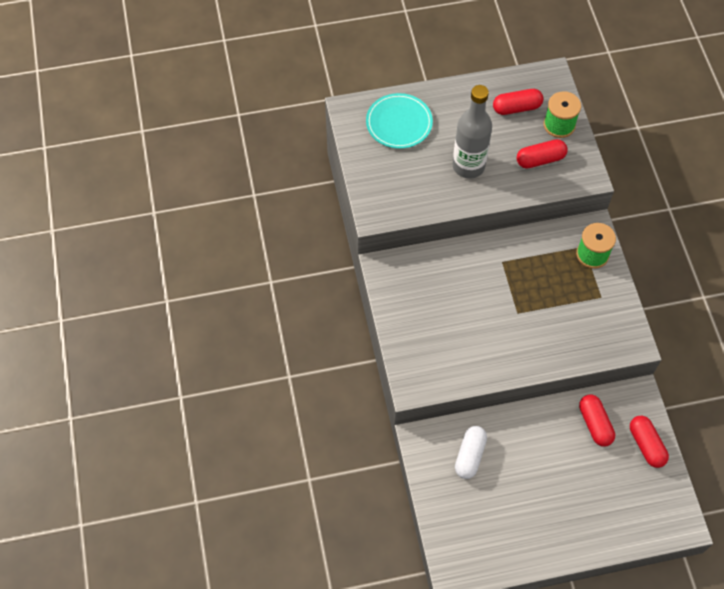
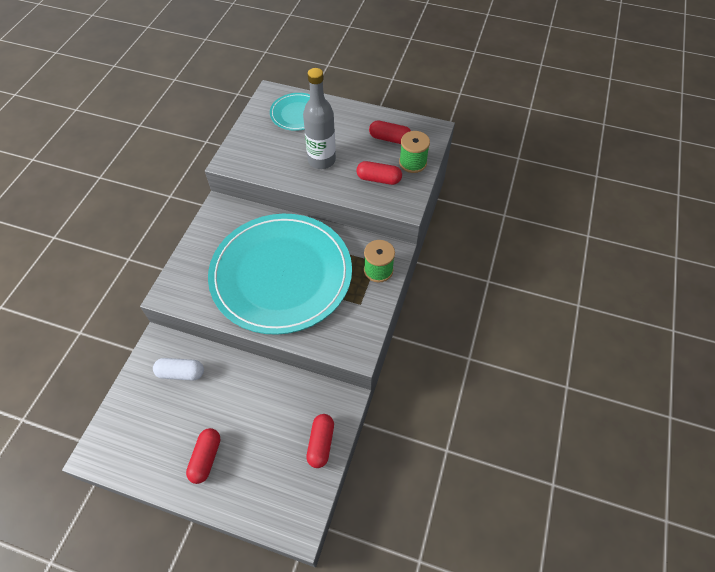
camera: 30 degrees right, 5 degrees down
white capsule [455,426,487,479] -> white capsule turned 45 degrees clockwise [153,358,204,381]
red capsule [579,395,615,447] -> red capsule moved to [186,428,221,484]
none -> turquoise plate [208,214,352,335]

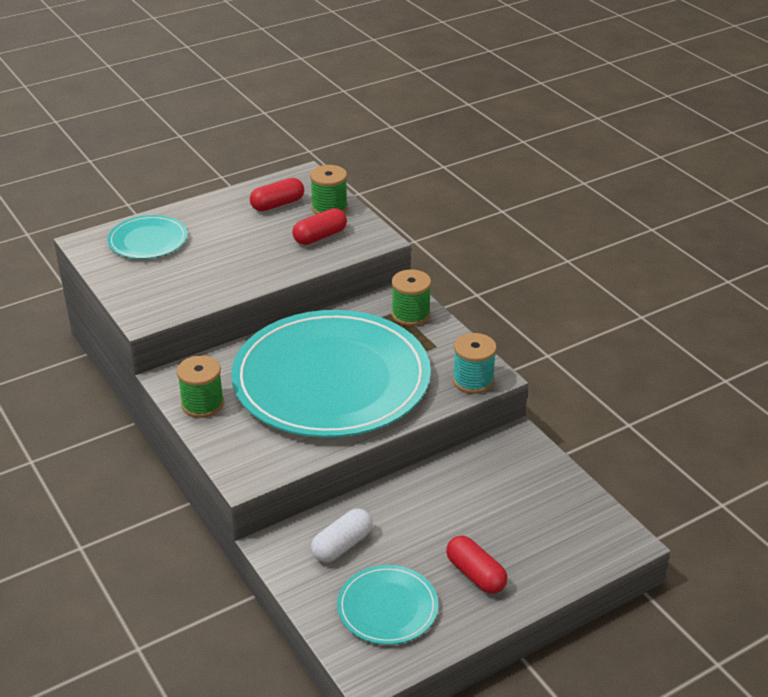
camera: 50 degrees left, 20 degrees down
grey bottle [303,68,336,169] -> none
red capsule [306,414,334,468] -> none
none -> green spool [177,355,224,418]
none -> turquoise plate [337,565,439,645]
none -> turquoise spool [452,333,497,394]

